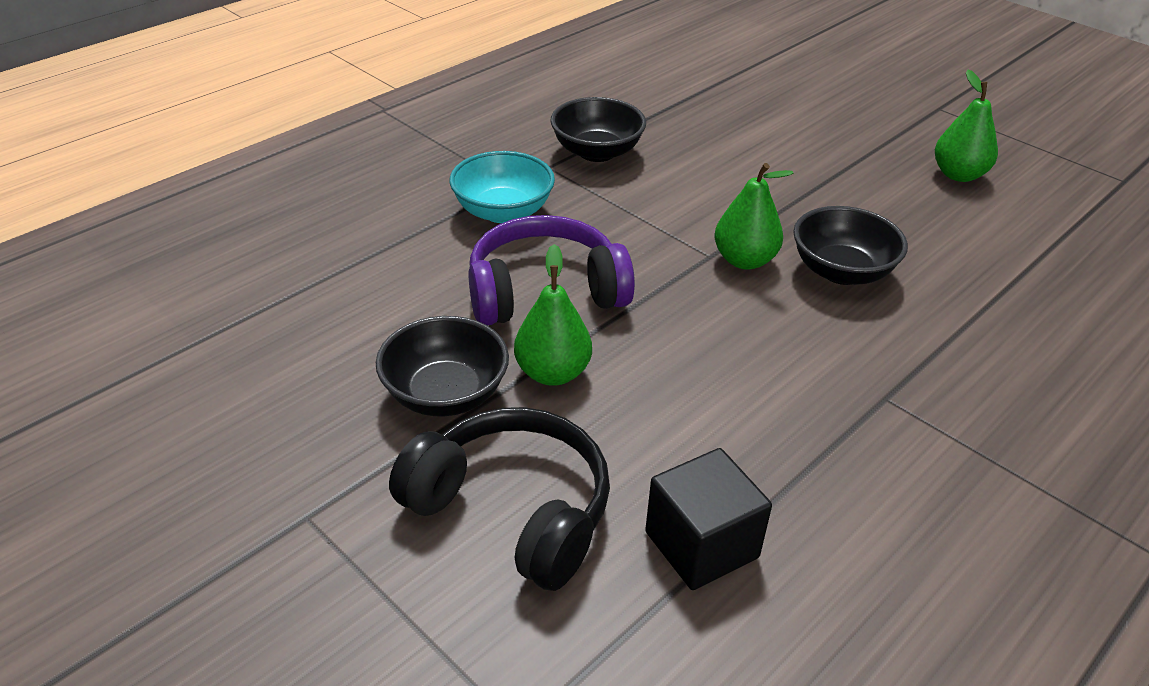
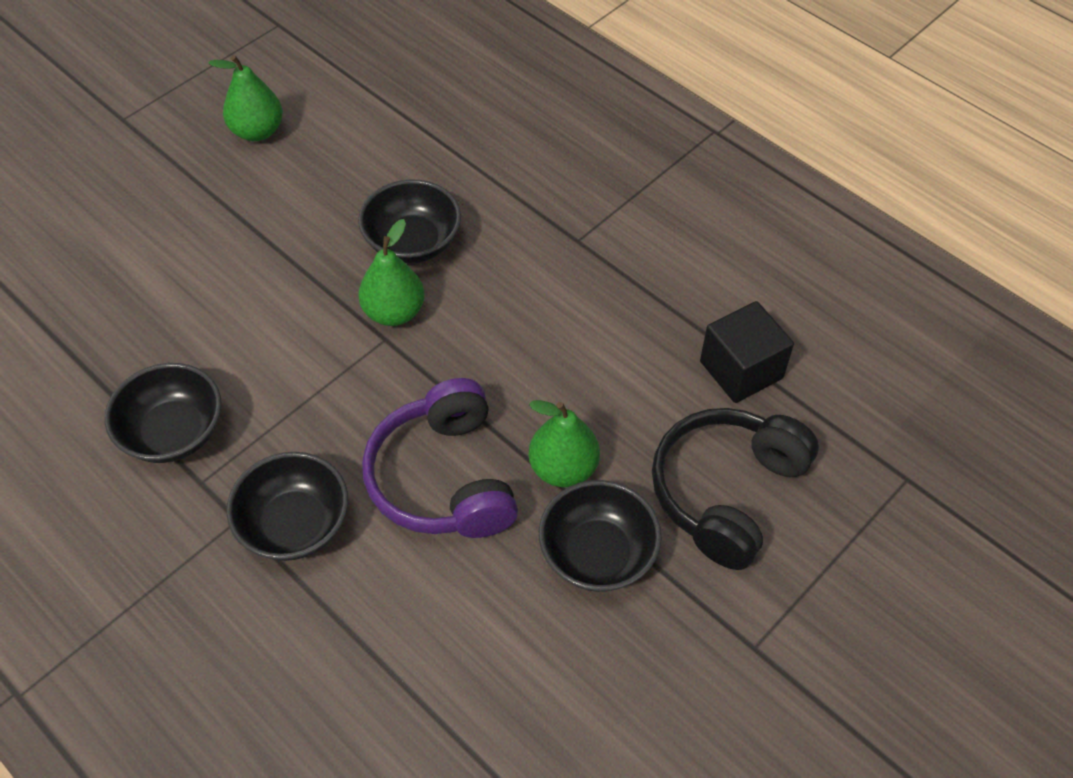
camera: 90 degrees left, 15 degrees up
turquoise bowl [450,151,555,223] -> black bowl [226,452,348,561]

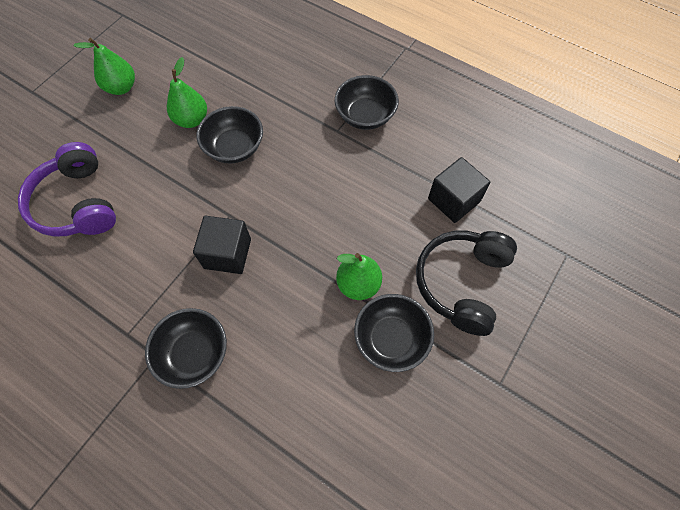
camera: 10 degrees left, 10 degrees up
black bowl [105,363,222,463] -> black bowl moved to [335,75,399,130]
green pear [358,219,424,326] -> green pear moved to [167,57,207,128]
purple headphones [362,378,518,538] -> purple headphones moved to [18,142,116,237]
none -> black cube [193,216,251,274]

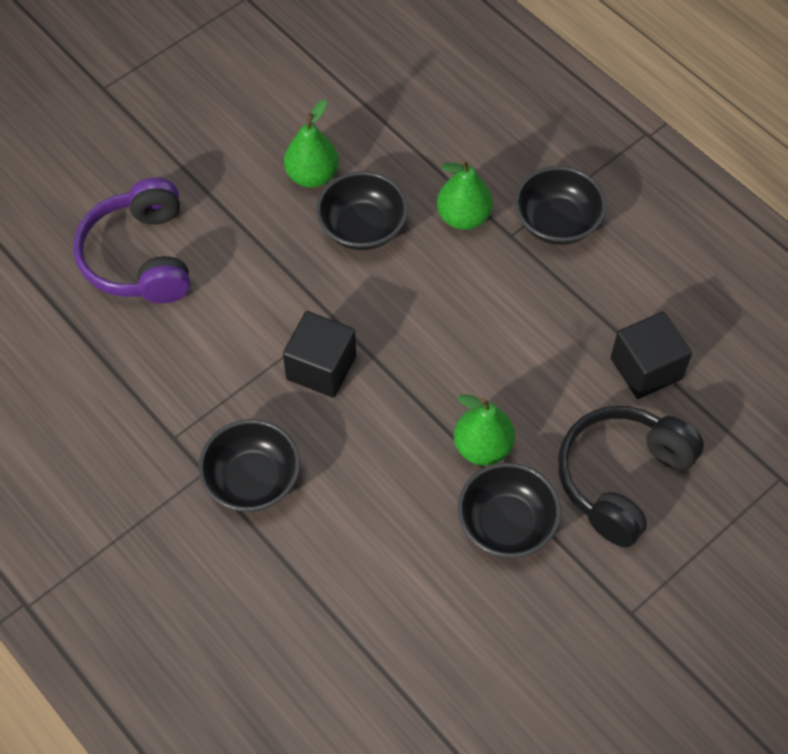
camera: 15 degrees right, 5 degrees down
green pear [73,38,135,95] -> green pear moved to [437,160,493,230]

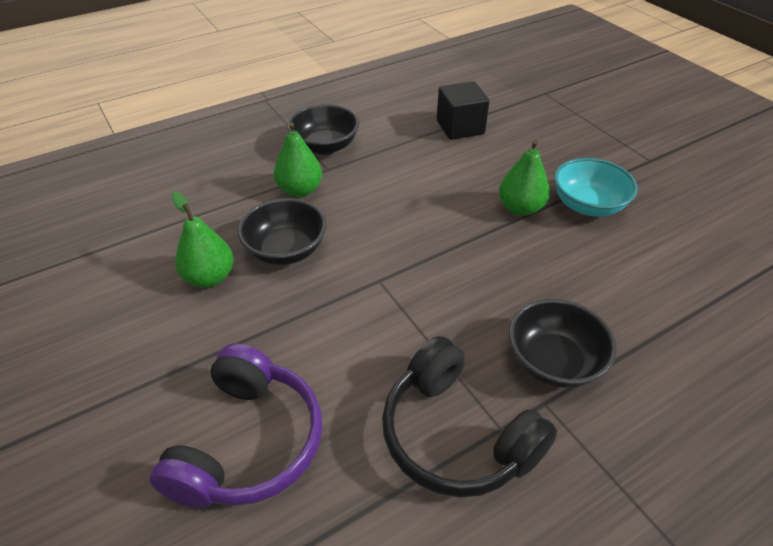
camera: 80 degrees left, 15 degrees down
purple headphones [73,178,190,304] -> purple headphones turned 75 degrees counterclockwise [150,343,322,508]
black cube [283,311,356,398] -> none
black bowl [458,462,561,558] -> turquoise bowl [554,158,638,217]
black headphones [558,406,704,547] -> black headphones moved to [382,336,557,498]

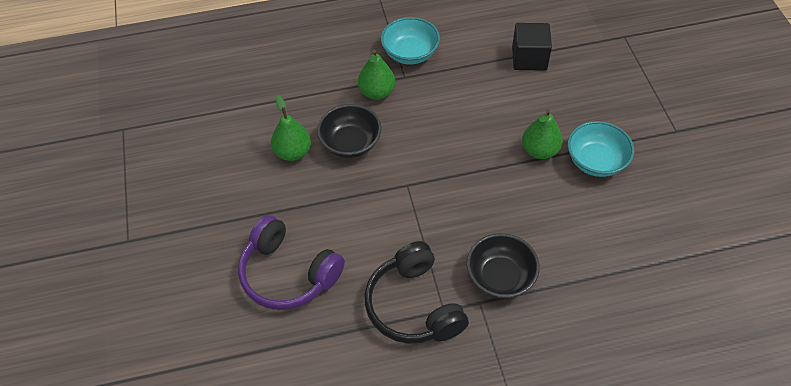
camera: 20 degrees right, 10 degrees up
purple headphones [150,343,322,508] -> purple headphones turned 90 degrees clockwise [238,215,345,310]
black bowl [287,104,359,155] -> turquoise bowl [381,17,440,64]

